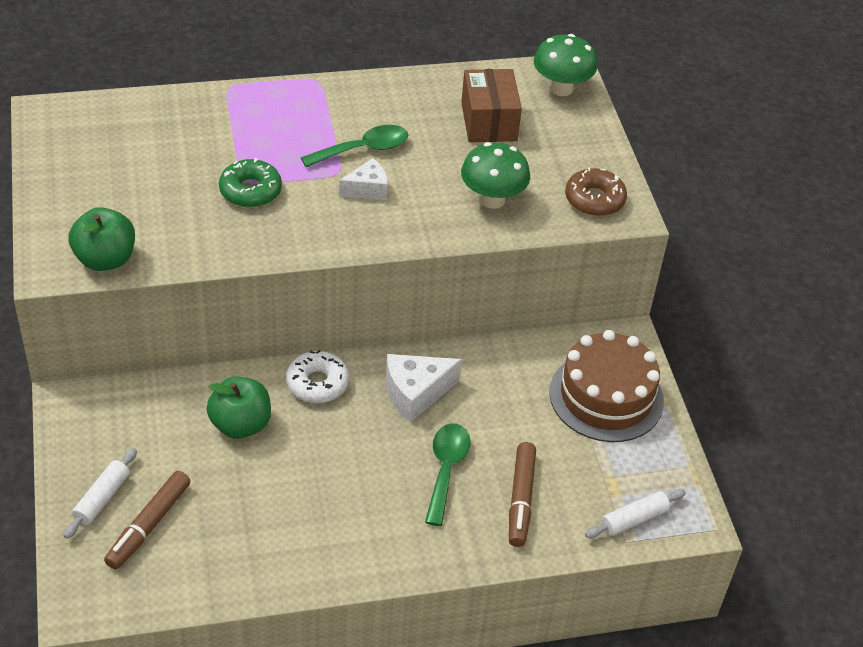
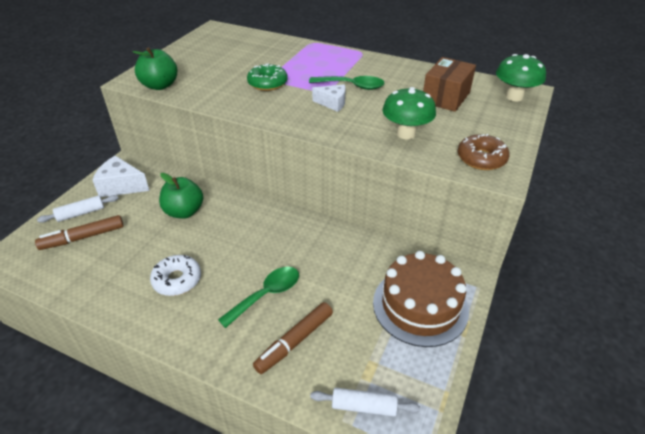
camera: 40 degrees right, 5 degrees down
white donut [286,350,349,403] -> white donut moved to [150,255,201,296]
white cheese [386,354,462,423] -> white cheese moved to [92,156,150,197]

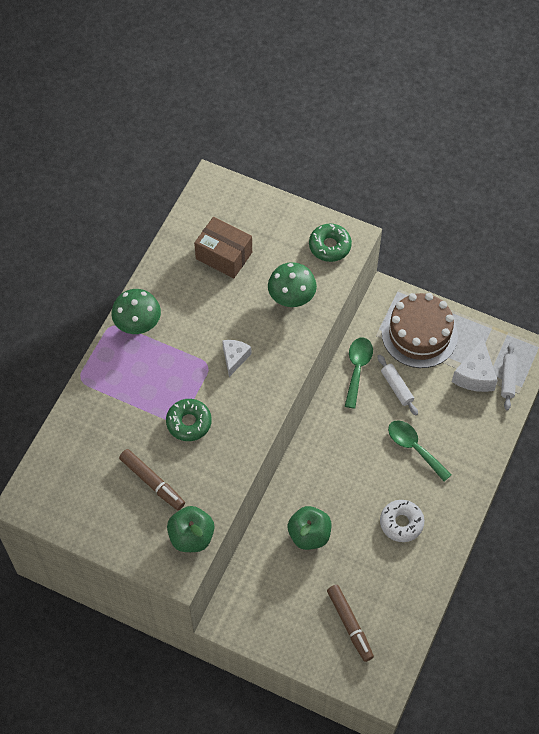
camera: 90 degrees left, 20 degrees up
white rolling pin [37,195,118,223] -> white rolling pin moved to [378,354,418,416]
white cheese [92,156,150,197] -> white cheese moved to [452,338,498,392]
brown marker [253,302,333,374] -> brown marker moved to [119,449,185,510]
green spoon [309,76,385,90] -> green spoon moved to [345,338,373,409]
brown donut [458,134,509,170] -> green donut [309,223,352,262]
green mushroom [496,54,546,101] -> green mushroom moved to [111,289,161,334]

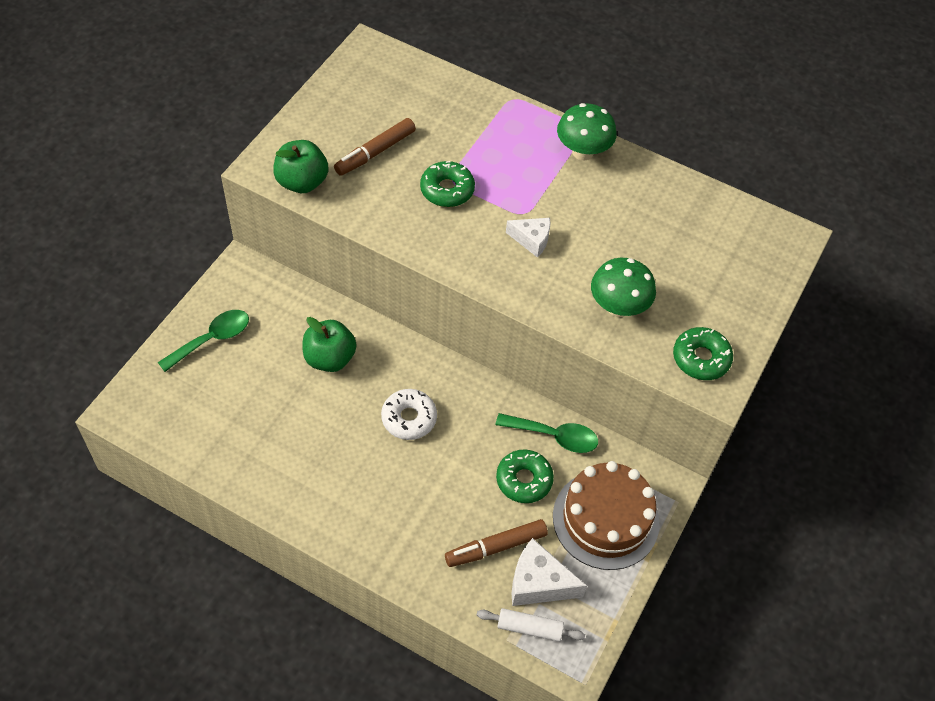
camera: 90 degrees right, 5 degrees down
brown box [194,217,252,278] -> none
brown marker [327,585,374,662] -> brown marker moved to [445,519,548,567]
white rolling pin [378,354,418,416] -> green donut [496,449,554,503]
white donut [380,500,424,542] -> white donut moved to [381,389,437,440]
green spoon [388,420,452,482] -> green spoon moved to [158,310,249,372]

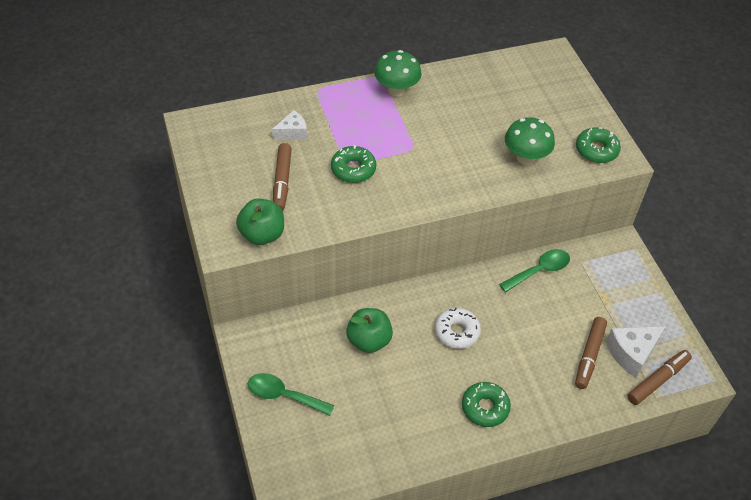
camera: 45 degrees left, 5 degrees down
green spoon [158,310,249,372] -> green spoon turned 75 degrees counterclockwise [248,373,334,416]
white rolling pin [477,608,585,642] -> brown marker [627,350,692,405]
green donut [496,449,554,503] -> green donut moved to [462,382,511,427]
white cheese [506,218,551,257] -> white cheese moved to [272,110,307,140]
brown cake [553,461,660,570] -> none

